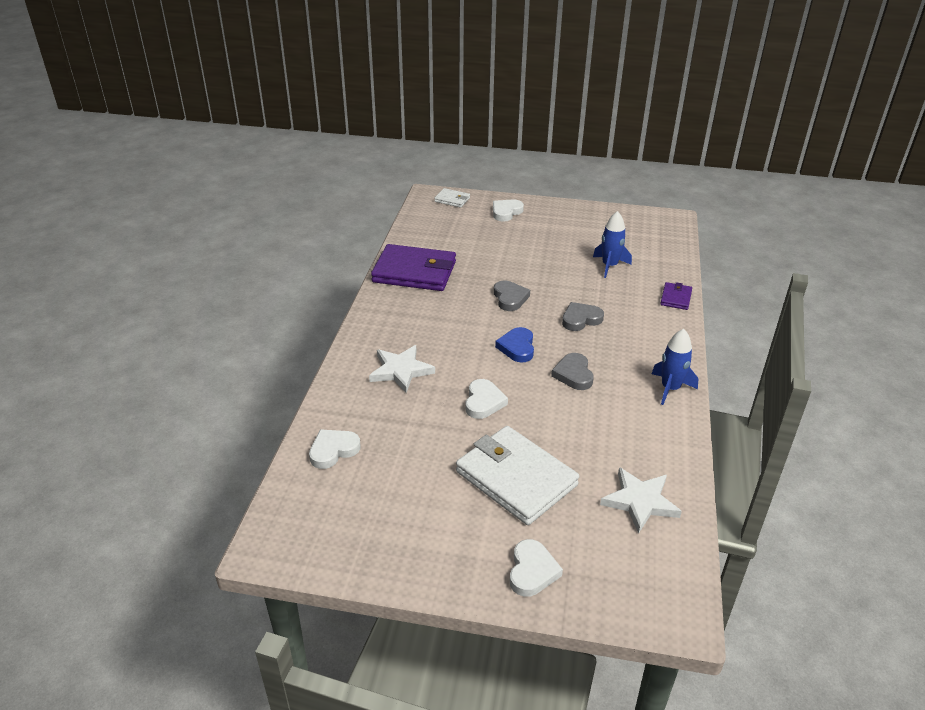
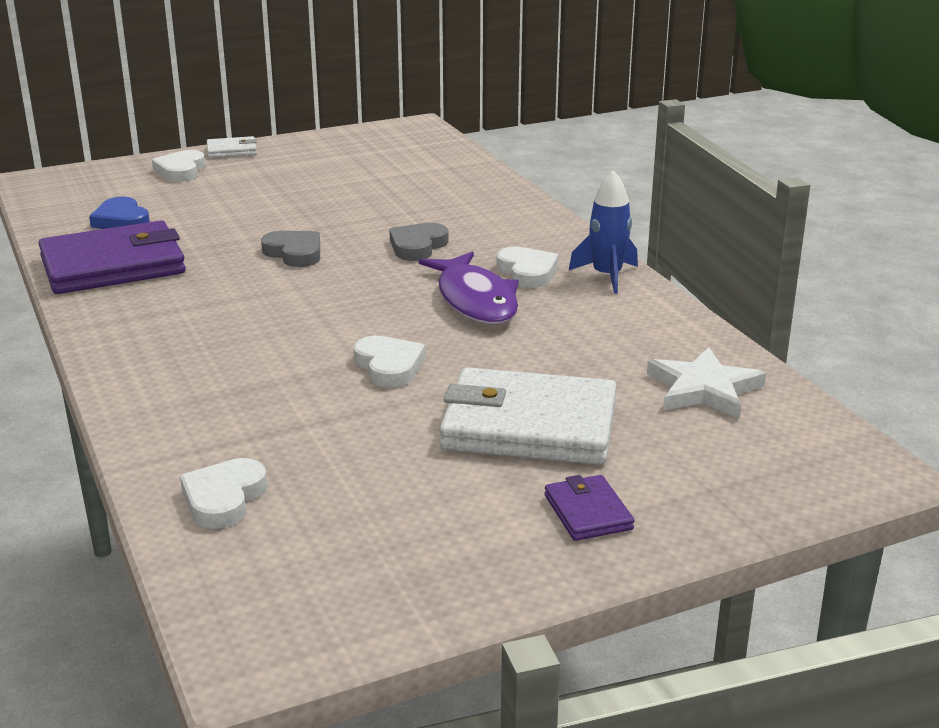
camera: 35 degrees left, 10 degrees down
white star [369,345,435,393] -> none
white wallet [434,188,470,208] -> white wallet moved to [207,136,257,158]
blue heart [495,327,534,363] -> blue heart moved to [89,197,150,229]
white heart [510,539,563,597] -> white heart moved to [496,247,559,288]
grey heart [551,353,594,390] -> purple fish [419,252,519,324]
blue rocket [593,211,632,278] -> none
purple wallet [660,282,692,310] -> purple wallet moved to [544,475,634,541]

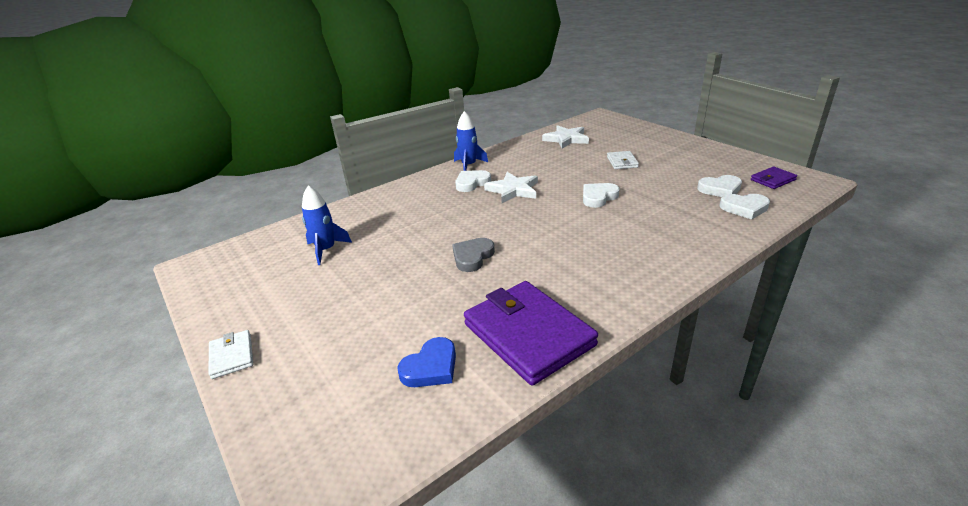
camera: 100 degrees left, 5 degrees up
white heart [152,150,205,182] -> white heart moved to [697,175,742,197]
grey heart [389,223,449,261] -> none
purple fish [419,252,519,324] -> white star [484,172,538,203]
white wallet [439,367,617,465] -> white wallet [607,151,639,169], size x0.46
purple wallet [544,475,634,541] -> purple wallet moved to [751,166,797,189]
none -> blue rocket [302,185,352,265]

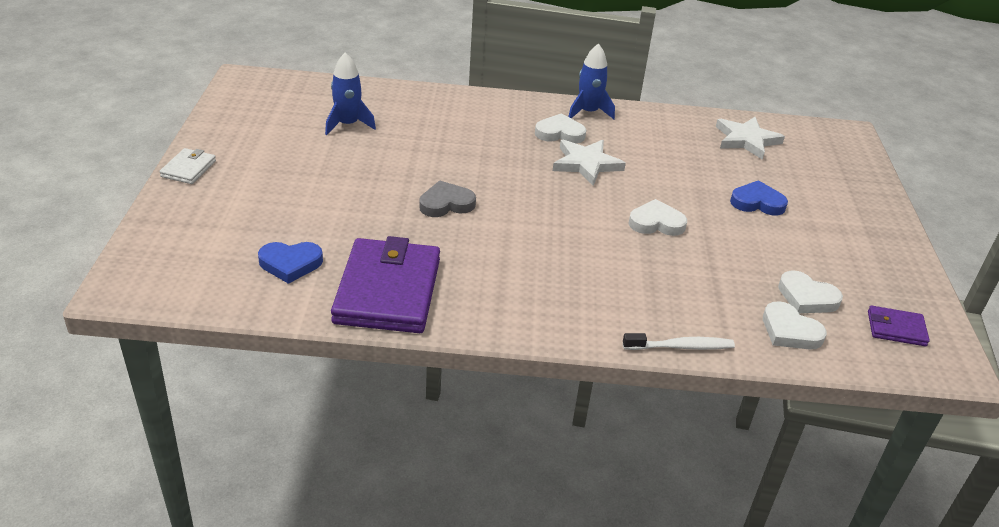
camera: 35 degrees right, 5 degrees up
white wallet [607,151,639,169] -> blue heart [730,180,788,215]
none -> white toothbrush [623,333,735,350]

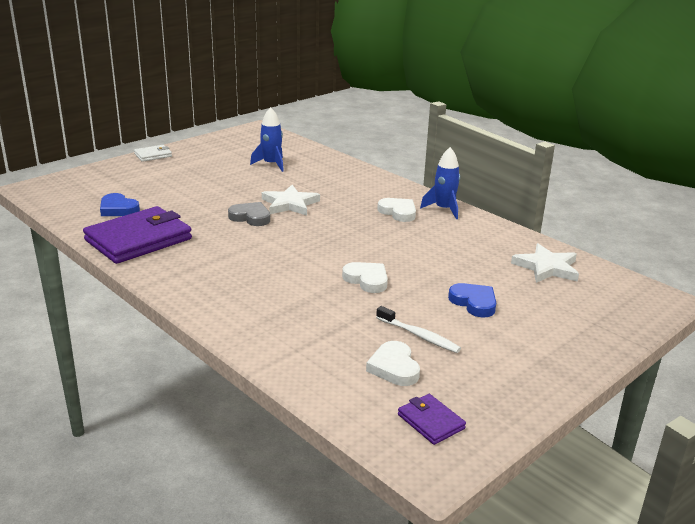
camera: 45 degrees right, 10 degrees down
white star [553,140,626,186] -> white star moved to [262,185,320,216]
white toothbrush [623,333,735,350] -> white toothbrush moved to [376,306,461,353]
white heart [763,301,827,350] -> none

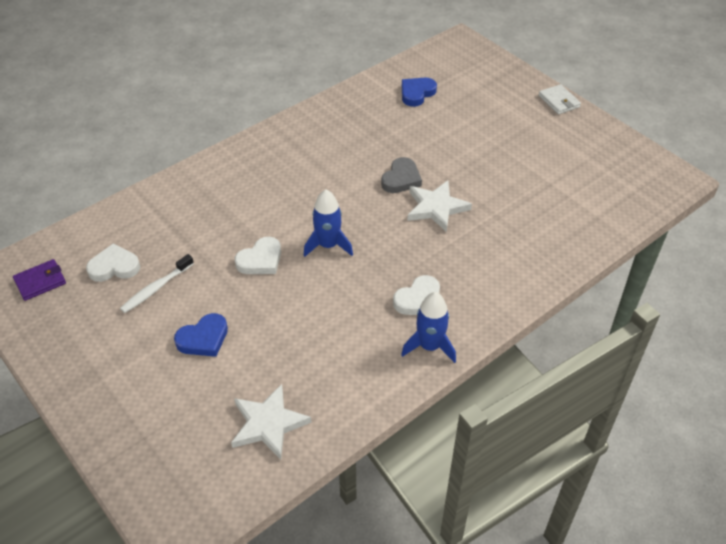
camera: 95 degrees right, 20 degrees up
purple wallet [83,206,192,264] -> none
blue rocket [250,107,284,172] -> blue rocket moved to [304,189,353,257]

